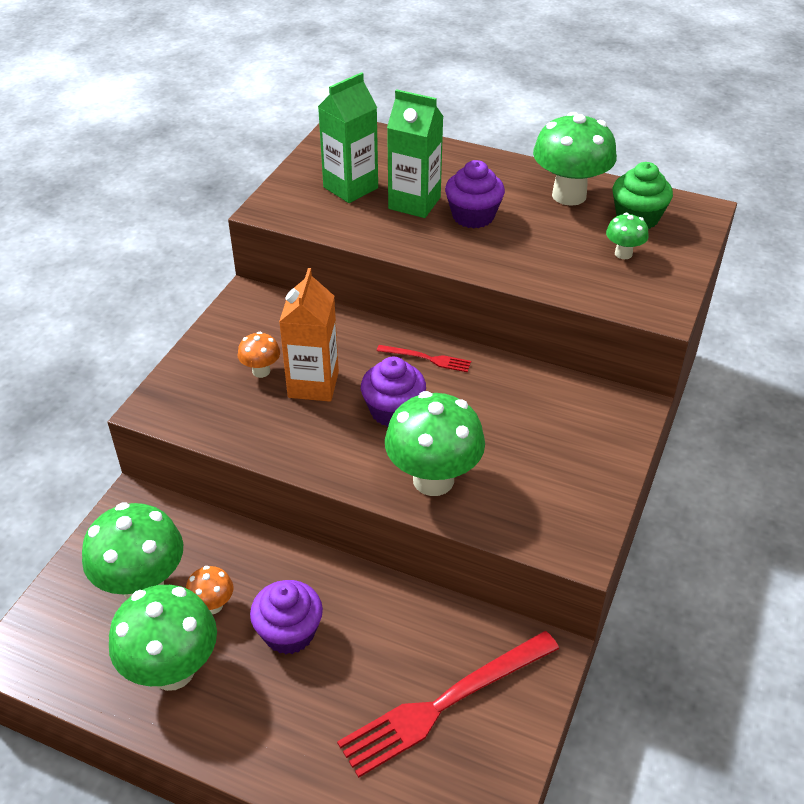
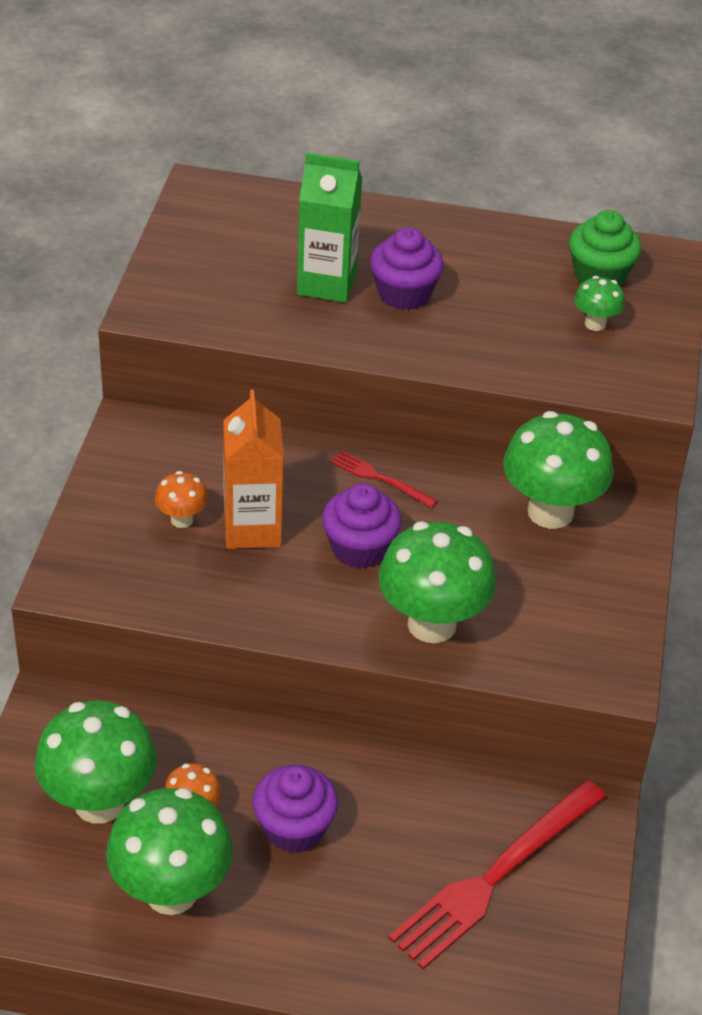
camera: 15 degrees left, 0 degrees up
green carton [318,72,378,203] -> none
red fork [377,345,471,372] -> red fork turned 150 degrees counterclockwise [331,450,438,508]
green mushroom [533,112,617,206] -> green mushroom moved to [503,411,614,529]

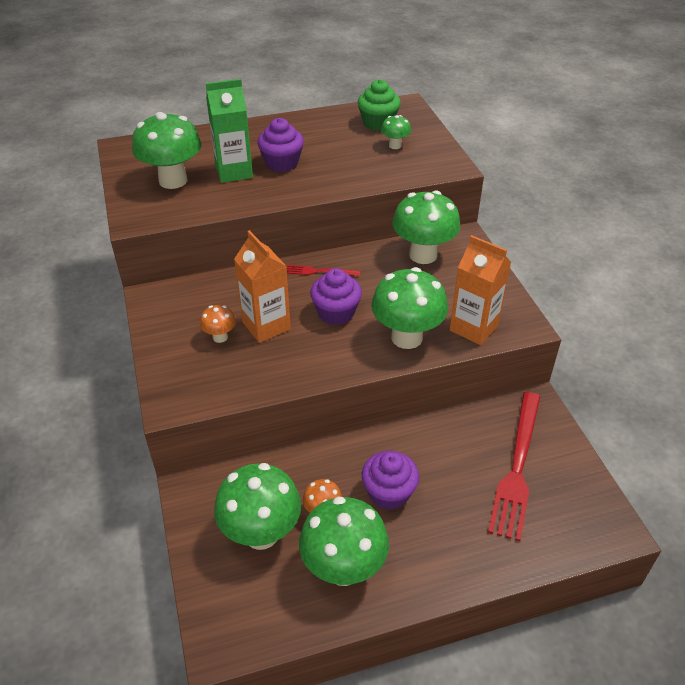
camera: 25 degrees left, 0 degrees up
none -> green mushroom [132,112,201,189]
none -> orange carton [450,235,511,345]

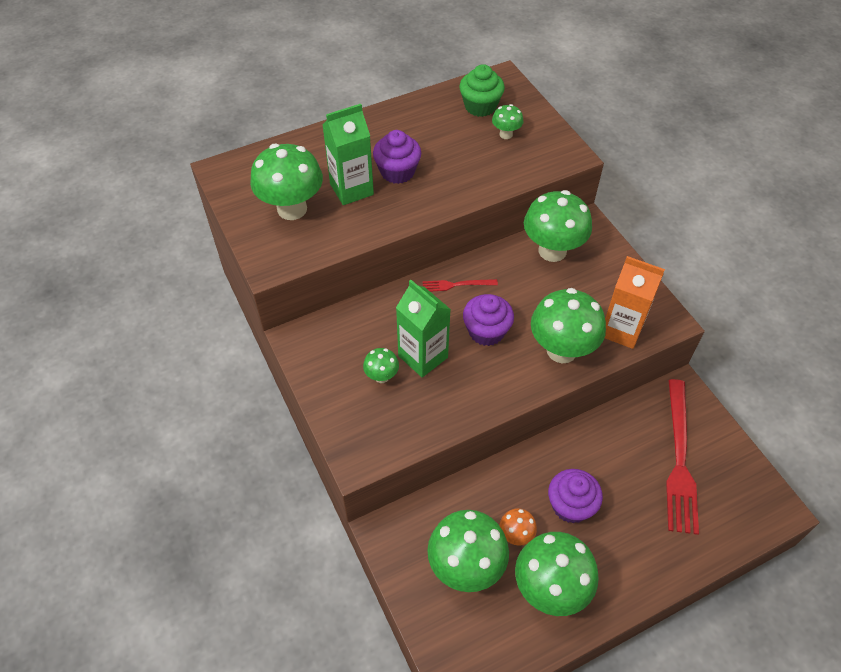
camera: 10 degrees left, 10 degrees up
orange mushroom [200,305,236,343] -> green mushroom [363,348,399,383]
orange carton [234,230,291,343] -> green carton [396,280,451,378]

